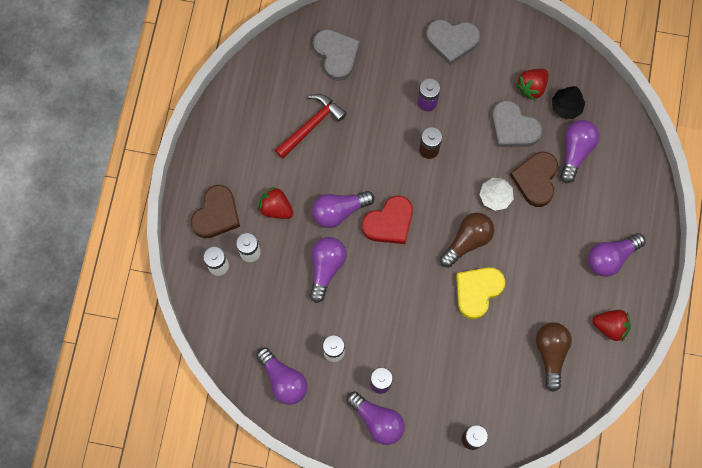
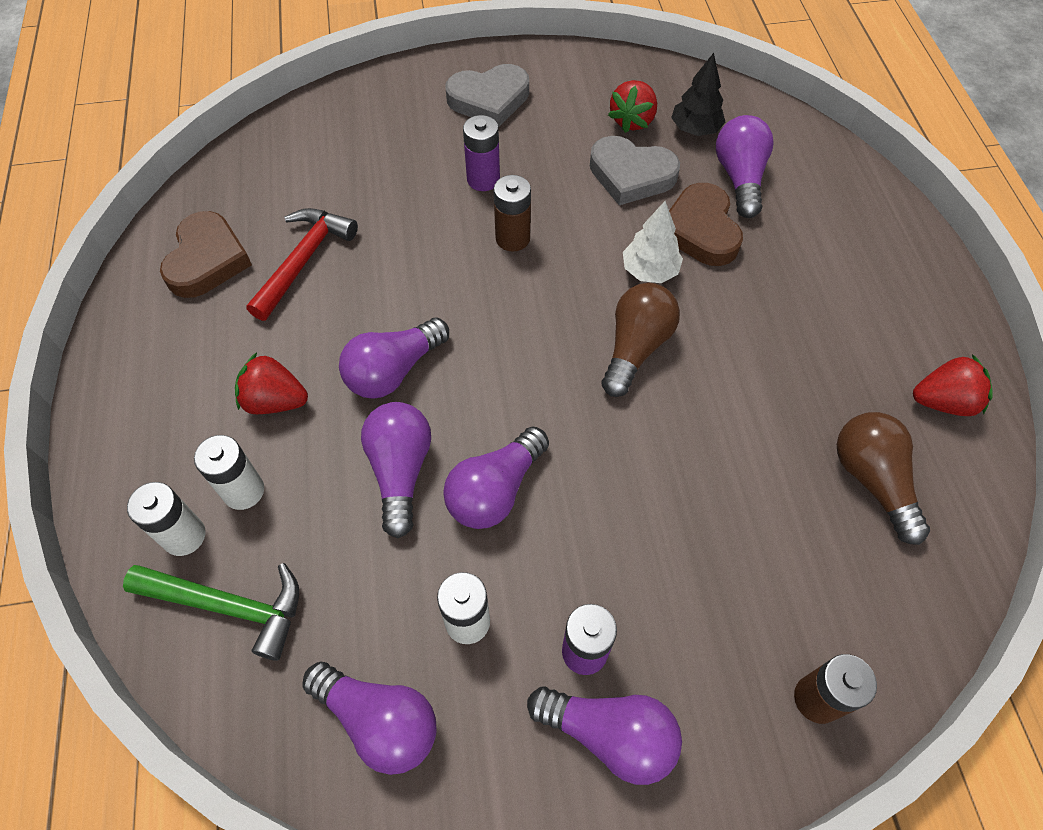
camera: 20 degrees left, 15 degrees down
brown heart [191,185,240,238] -> brown heart moved to [160,211,252,298]
grey heart [313,29,360,81] -> none
red heart [362,196,413,244] -> none
yellow heart [456,267,505,319] -> none
purple light bulb [588,233,646,277] -> purple light bulb moved to [443,426,549,529]
none -> green hammer [123,563,299,661]

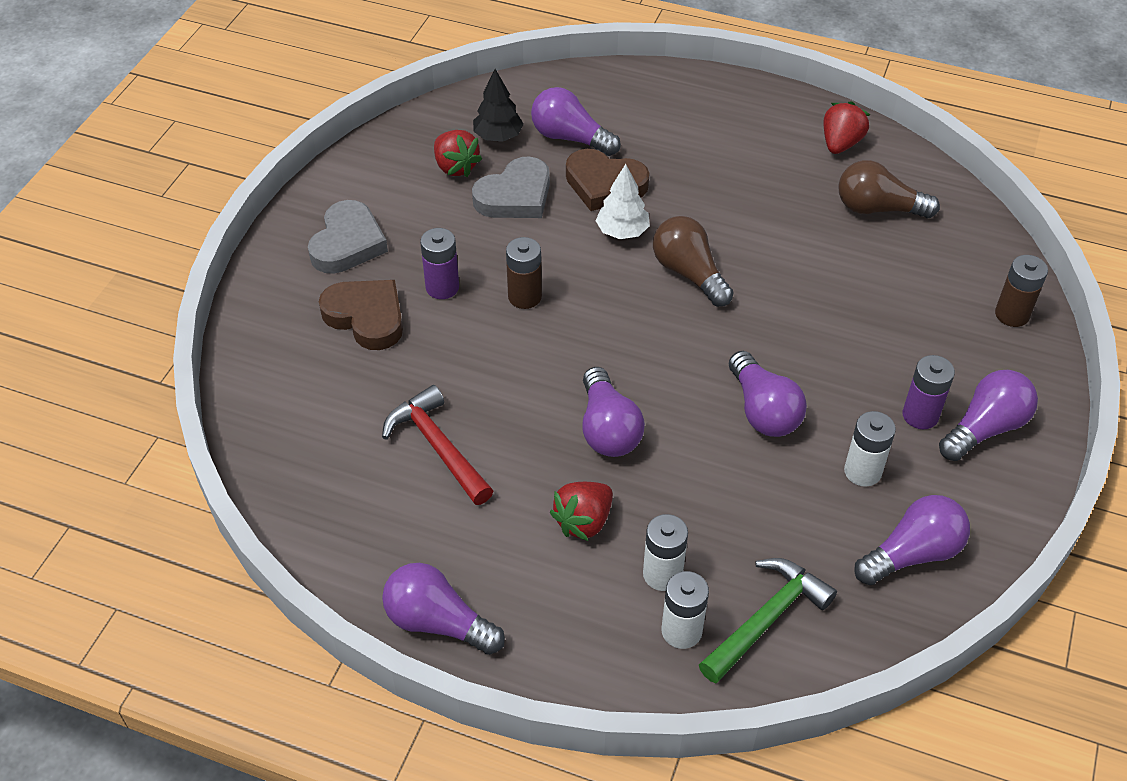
camera: 60 degrees left, 10 degrees down
brown heart [160,211,252,298] -> brown heart moved to [319,280,403,350]
purple light bulb [361,402,431,538] -> purple light bulb moved to [382,563,505,655]

